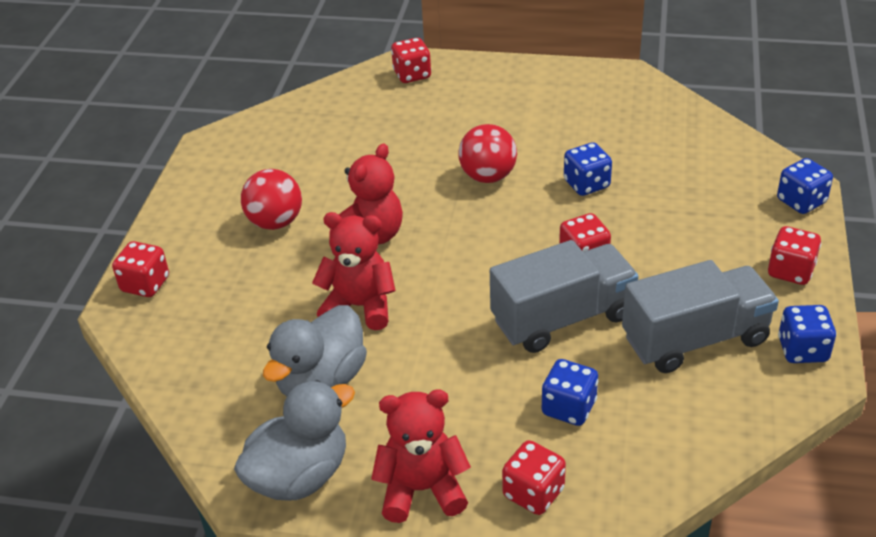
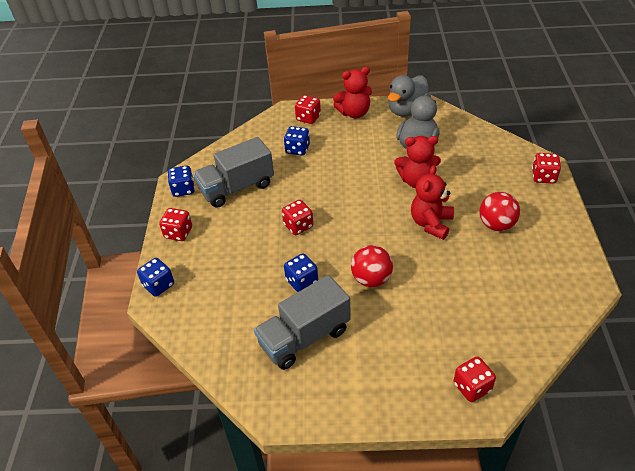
camera: 170 degrees right, 5 degrees up
grey truck [490,240,639,353] -> grey truck moved to [254,275,351,370]

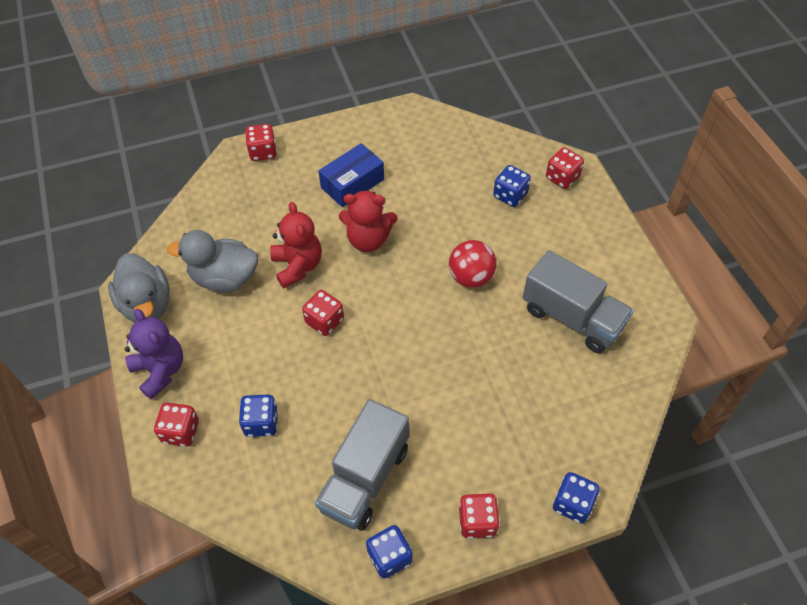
camera: 110 degrees left, 10 degrees up
grey truck [193,137,274,208] -> grey truck turned 75 degrees clockwise [315,399,409,531]
red dice [282,200,313,235] -> red dice moved to [302,290,344,336]
blue dice [284,253,318,292] -> blue dice moved to [493,165,531,207]
red teddy bear [333,67,372,118] -> purple teddy bear [125,309,183,400]
grey duck [388,75,431,116] -> grey duck turned 45 degrees clockwise [108,253,170,323]
red ball [479,192,520,231] -> blue box [319,143,384,207]

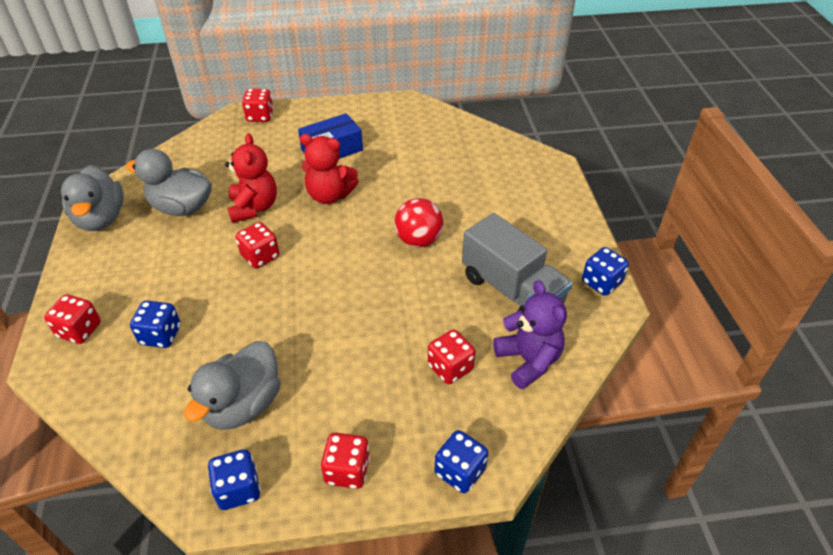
camera: 10 degrees right, 10 degrees down
purple teddy bear [125,309,183,400] -> purple teddy bear moved to [493,280,567,389]
grey truck [315,399,409,531] -> grey duck [184,341,281,430]
blue dice [493,165,531,207] -> blue dice moved to [582,247,629,296]
red dice [546,147,584,189] -> red dice moved to [428,329,475,384]

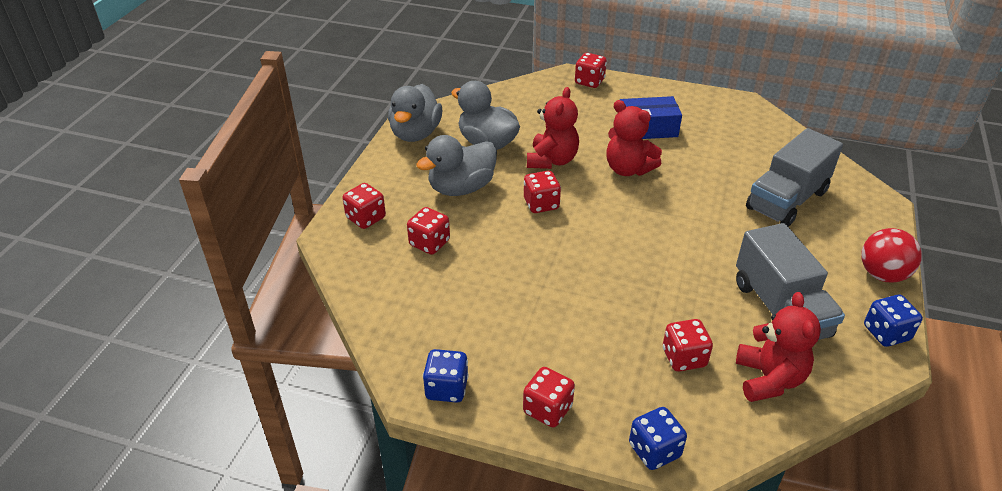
camera: 25 degrees right, 5 degrees down
blue dice [130,301,181,348] -> red dice [407,207,450,255]
grey duck [184,341,281,430] -> grey duck moved to [416,135,497,196]
red ball [394,198,443,247] -> red ball moved to [861,228,922,283]
purple teddy bear [493,280,567,389] -> red teddy bear [736,292,821,402]
none -> grey truck [746,128,843,227]

